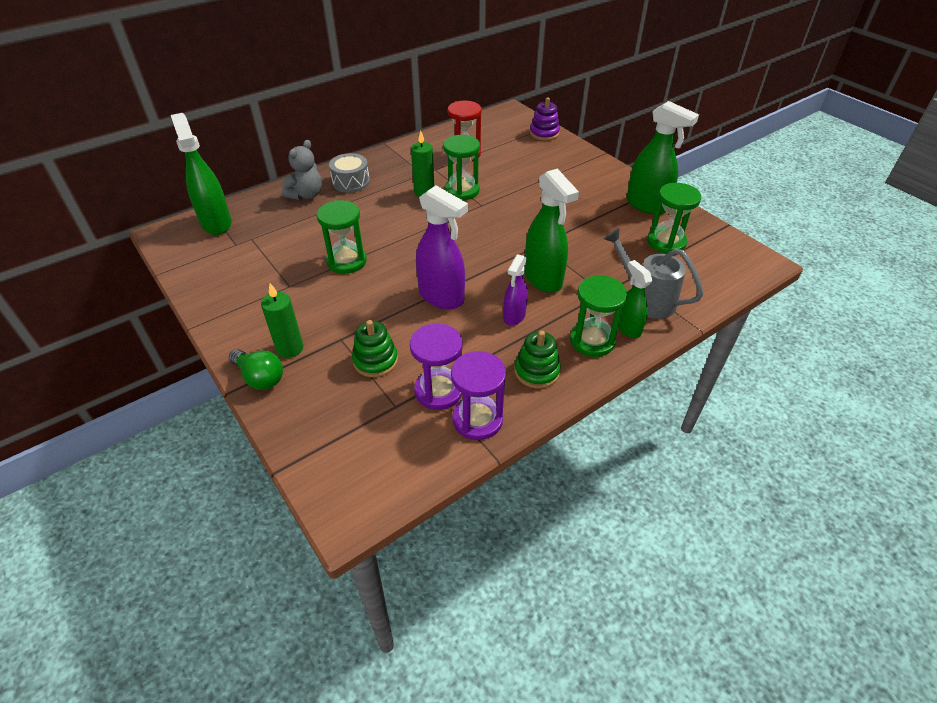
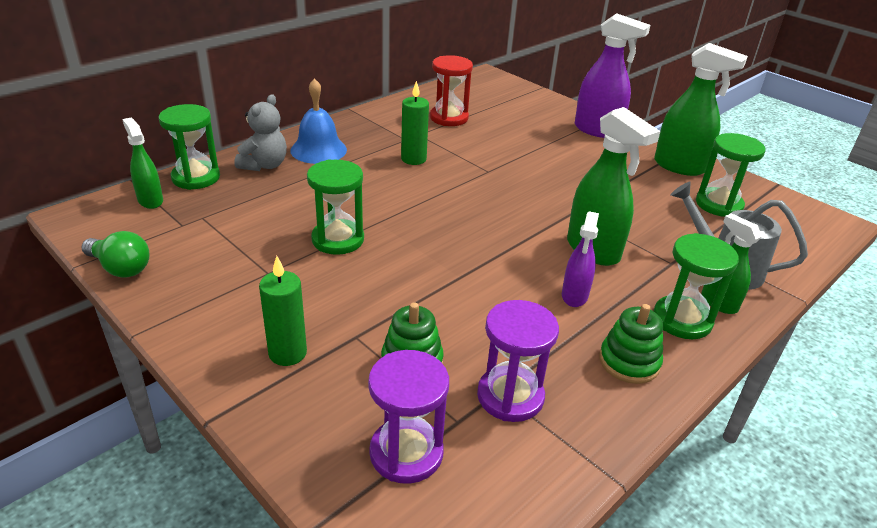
camera: 10 degrees left, 10 degrees down
green spray bottle [171,113,232,235] -> green spray bottle [122,118,163,209], size x0.59
green light bulb [229,349,283,390] -> green light bulb moved to [81,231,150,278]
grey drum [329,153,370,193] -> blue bell [291,78,347,164]
purple spray bottle [416,186,468,309] -> purple spray bottle moved to [575,13,651,138]
green hourglass [443,135,480,200] -> green hourglass moved to [159,104,220,190]
purple hourglass [451,351,506,440] -> purple hourglass moved to [368,350,449,484]
purple stacking toy [530,97,560,141] -> none

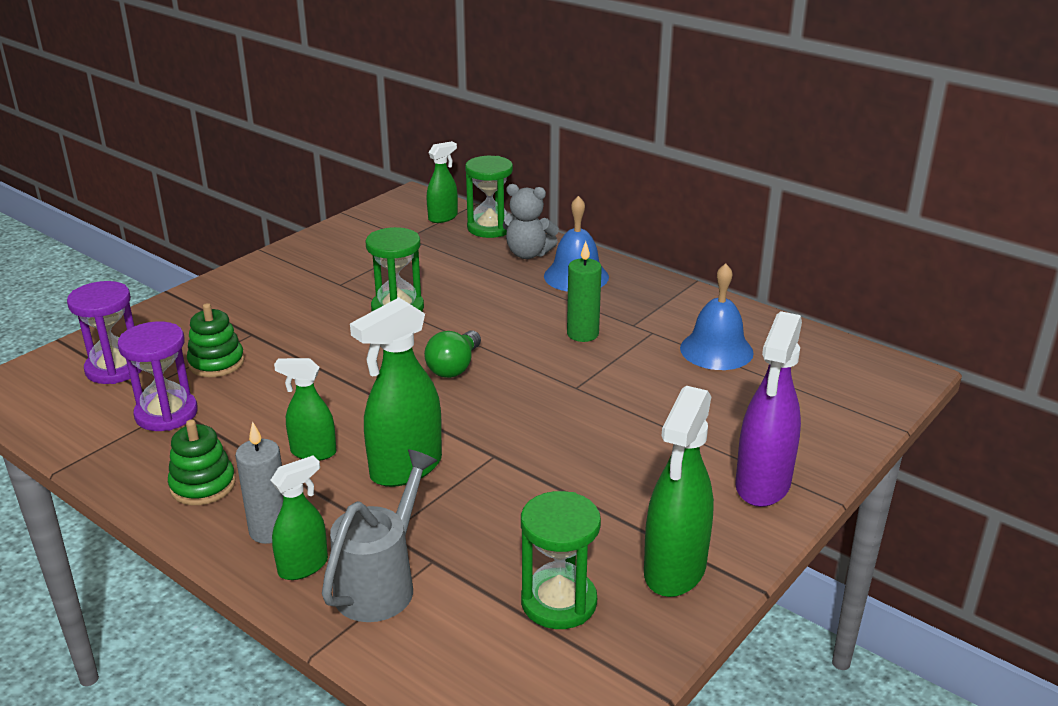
camera: 85 degrees right, 5 degrees down
green light bulb [81,231,150,278] -> green light bulb moved to [424,331,481,378]
green candle [259,256,307,366] -> none
red hourglass [430,55,473,126] -> blue bell [680,263,754,370]
purple spray bottle [562,211,599,307] -> green spray bottle [274,358,336,461]
green hourglass [654,233,739,339] -> grey candle [235,421,283,544]

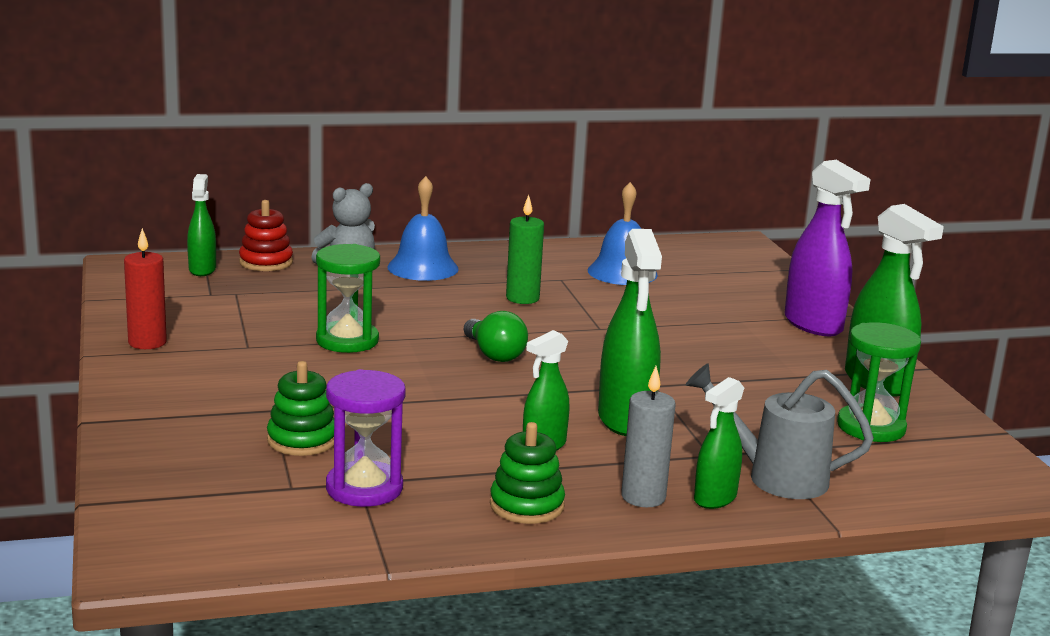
camera: 55 degrees left, 10 degrees down
purple hourglass [67,281,142,384] -> none
green spray bottle [271,456,328,580] -> green spray bottle turned 135 degrees counterclockwise [694,377,744,509]
grey watering can [322,449,437,622] -> grey watering can turned 45 degrees counterclockwise [686,364,874,499]
green hourglass [465,156,513,238] -> red stacking toy [239,200,293,271]
none -> red candle [124,228,167,349]

